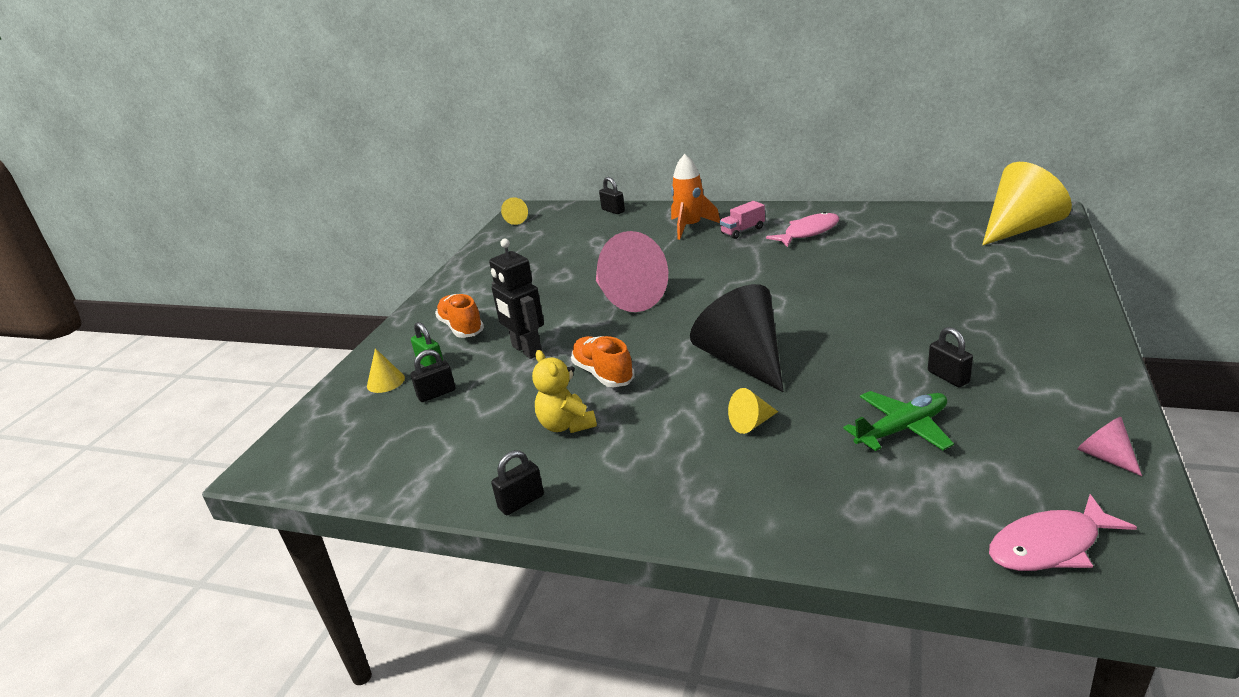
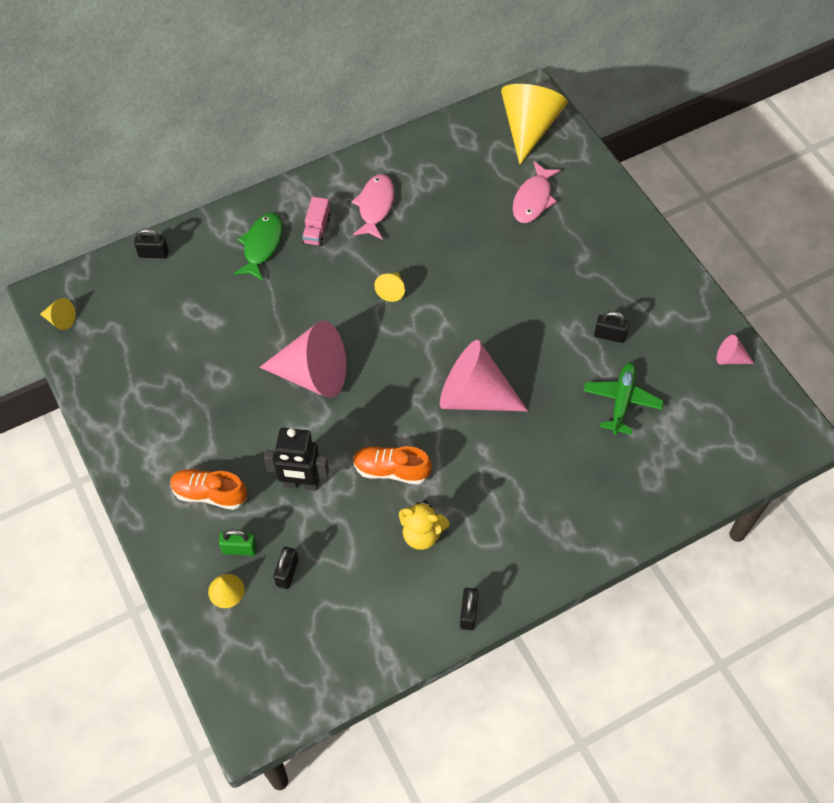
camera: 50 degrees left, 30 degrees up
orange rocket [671,154,720,240] -> green fish [234,213,283,281]
black cone [690,284,784,392] -> pink cone [440,340,528,411]
yellow cone [728,388,778,434] -> yellow cone moved to [374,272,405,302]
pink fish [989,494,1137,571] -> pink fish moved to [513,162,561,223]

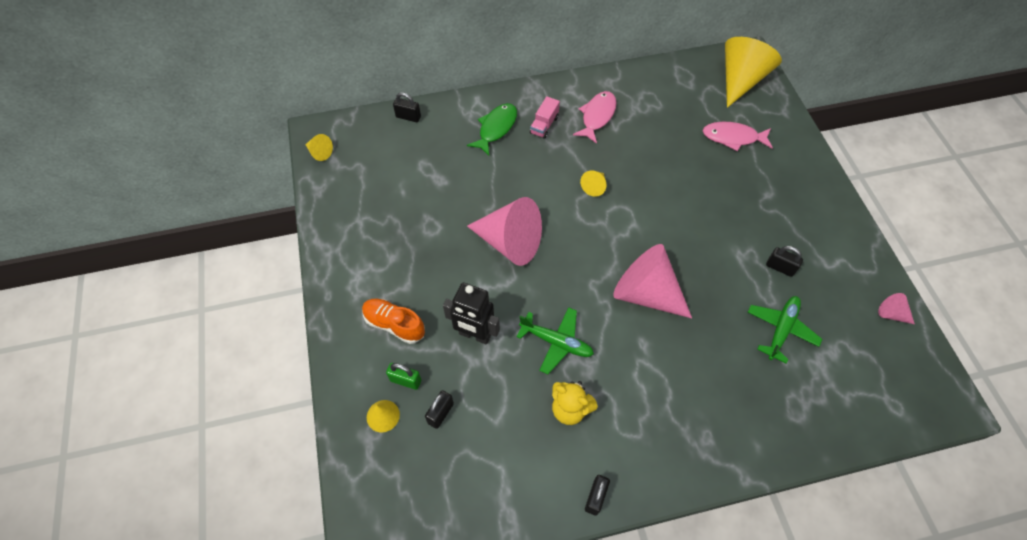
camera: 15 degrees right, 0 degrees up
orange shoe [353,446,432,485] -> green plane [516,307,594,374]
pink fish [513,162,561,223] -> pink fish turned 60 degrees clockwise [703,122,773,152]

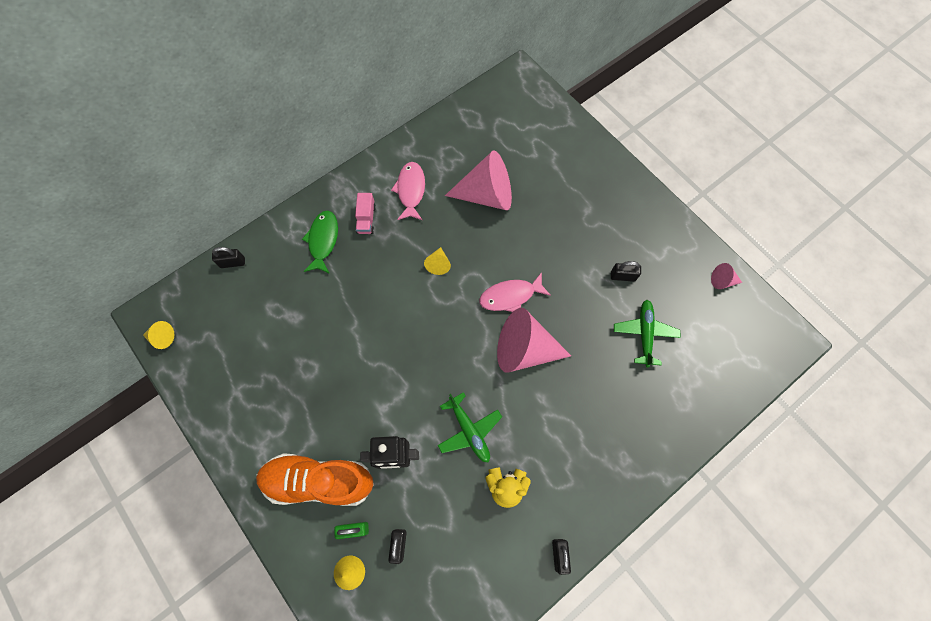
camera: 25 degrees left, 10 degrees up
orange shoe [362,298,425,344] -> orange shoe [256,453,374,506], size x1.65
pink cone [467,197,542,266] -> pink cone moved to [445,150,512,210]
green plane [516,307,594,374] -> green plane turned 60 degrees clockwise [437,392,502,463]
pink fish [703,122,773,152] -> pink fish moved to [479,272,551,312]
yellow cone [725,37,782,108] -> none

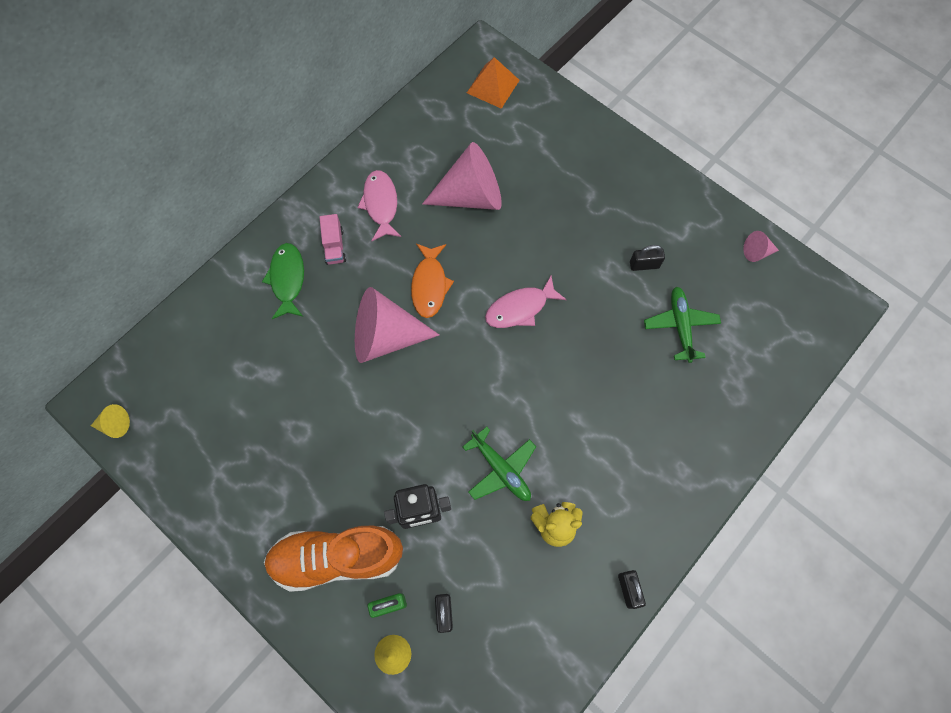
camera: 10 degrees left, 0 degrees up
black padlock [212,247,245,268] -> none
yellow cone [424,247,451,275] -> orange fish [411,244,454,318]
pink cone [497,308,571,373] -> pink cone moved to [355,287,439,363]
none -> orange pyramid [467,57,520,109]

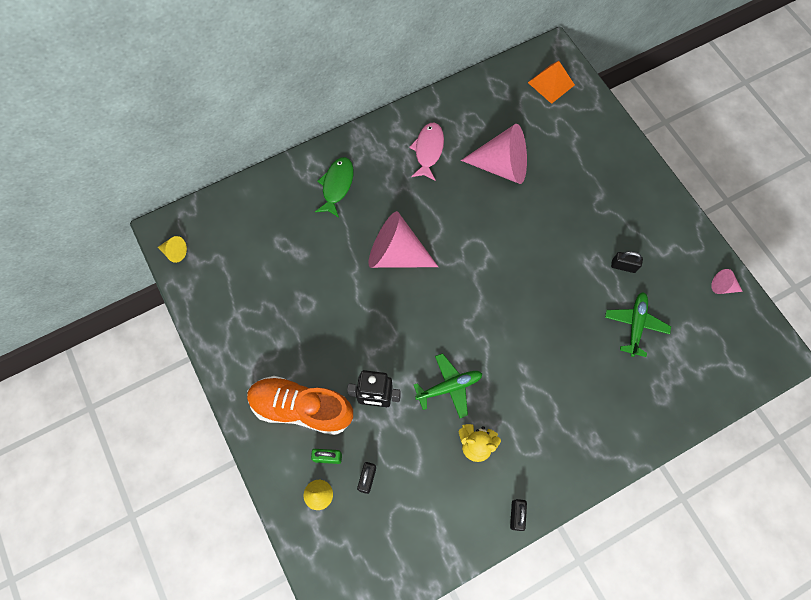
camera: 20 degrees right, 0 degrees up
pink truck [319,214,346,265] -> none
orange fish [411,244,454,318] -> none
green plane [463,427,536,501] -> green plane turned 90 degrees counterclockwise [414,353,483,418]
pink fish [485,276,567,328] -> none

